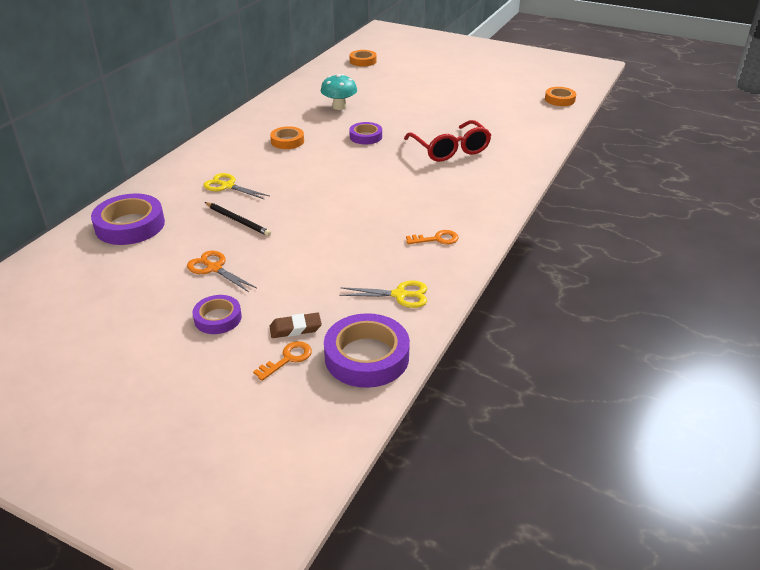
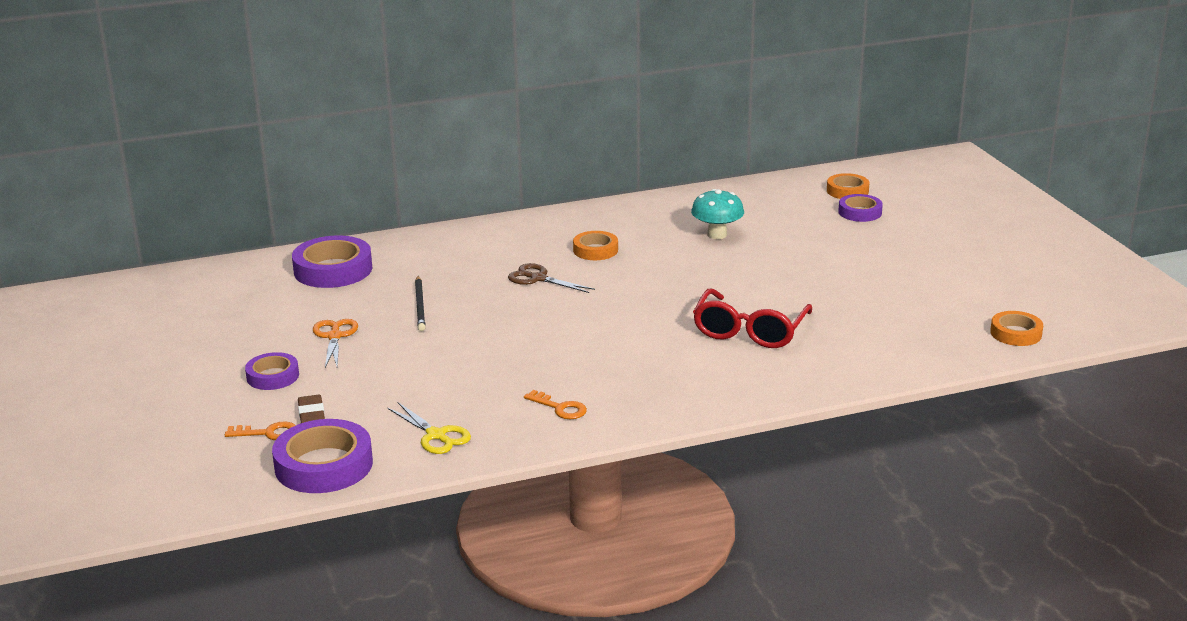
camera: 45 degrees right, 10 degrees down
yellow scissors [203,173,269,200] -> none
brown eraser [269,313,322,338] -> brown eraser turned 45 degrees clockwise [298,395,325,423]
purple tape [349,122,382,144] -> purple tape moved to [838,194,883,222]
none -> brown scissors [508,263,595,293]

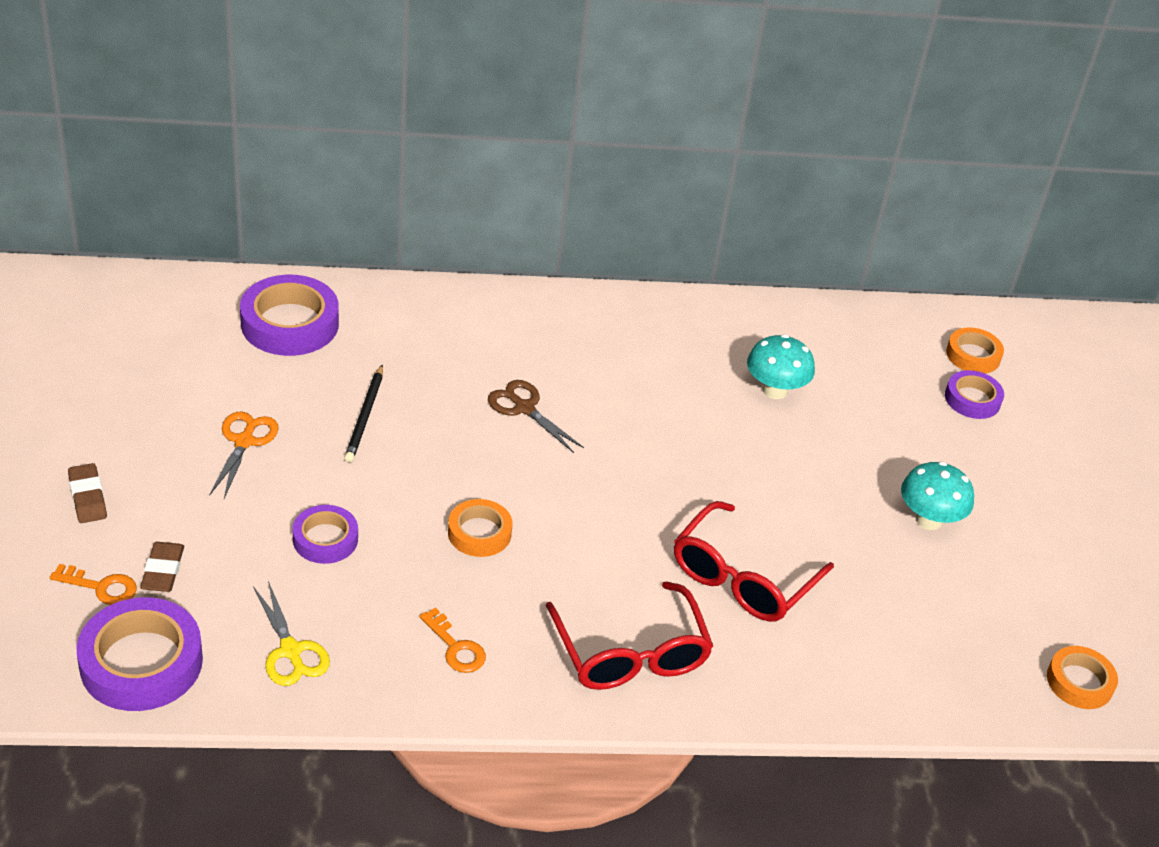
camera: 10 degrees right, 15 degrees up
purple tape [245,352,299,390] -> purple tape moved to [293,505,358,564]
orange tape [573,231,618,260] -> orange tape moved to [448,499,512,557]
none -> brown eraser [68,463,107,523]
none -> red glasses [546,581,713,690]
none -> turquoise mushroom [901,461,974,530]

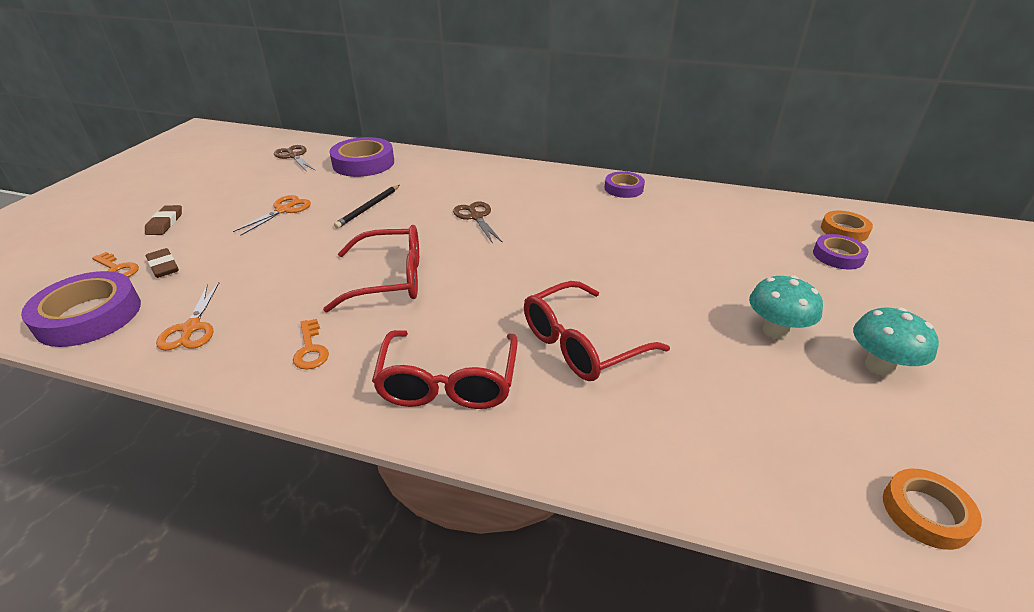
camera: 25 degrees right, 5 degrees down
brown eraser [140,542,184,592] -> brown eraser turned 60 degrees counterclockwise [146,248,179,278]
yellow scissors [253,581,330,686] -> orange scissors [156,283,219,351]
purple tape [293,505,358,564] -> purple tape moved to [605,172,645,198]
orange tape [448,499,512,557] -> red glasses [323,225,419,312]
turquoise mushroom [747,334,815,399] -> turquoise mushroom moved to [853,307,939,376]
none -> brown scissors [274,145,315,172]

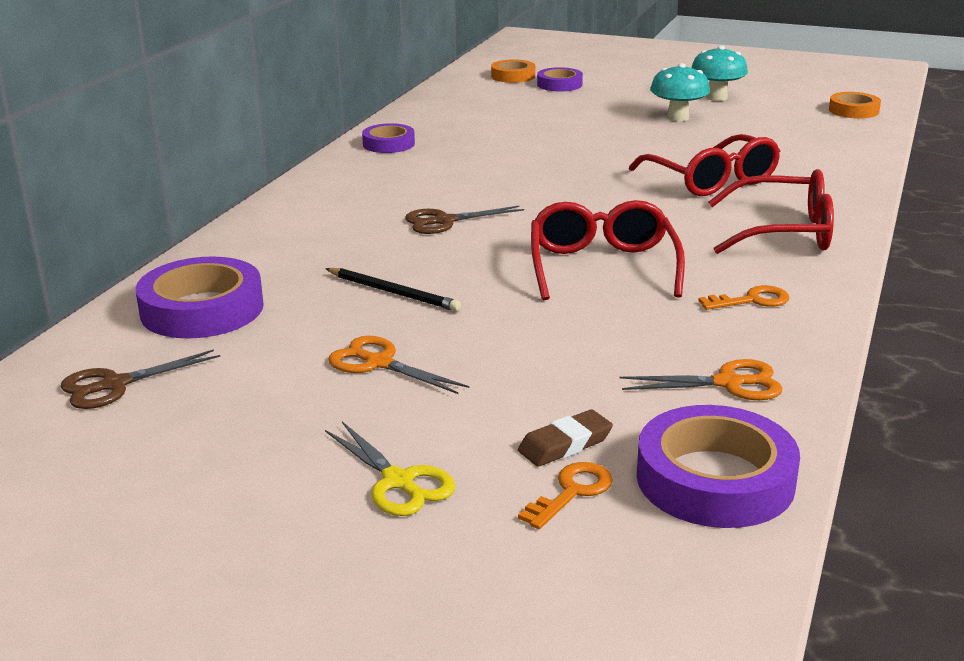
camera: 85 degrees left, 10 degrees down
brown eraser [145,205,182,235] -> yellow scissors [325,421,456,516]

